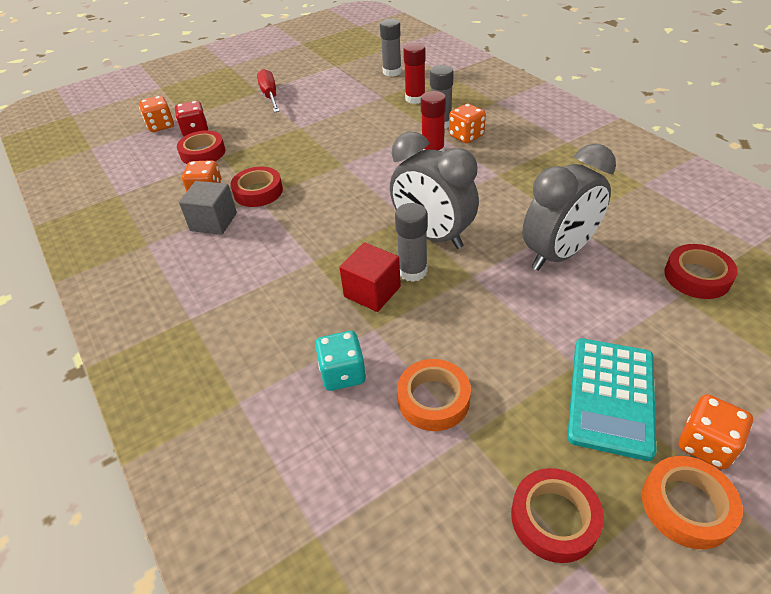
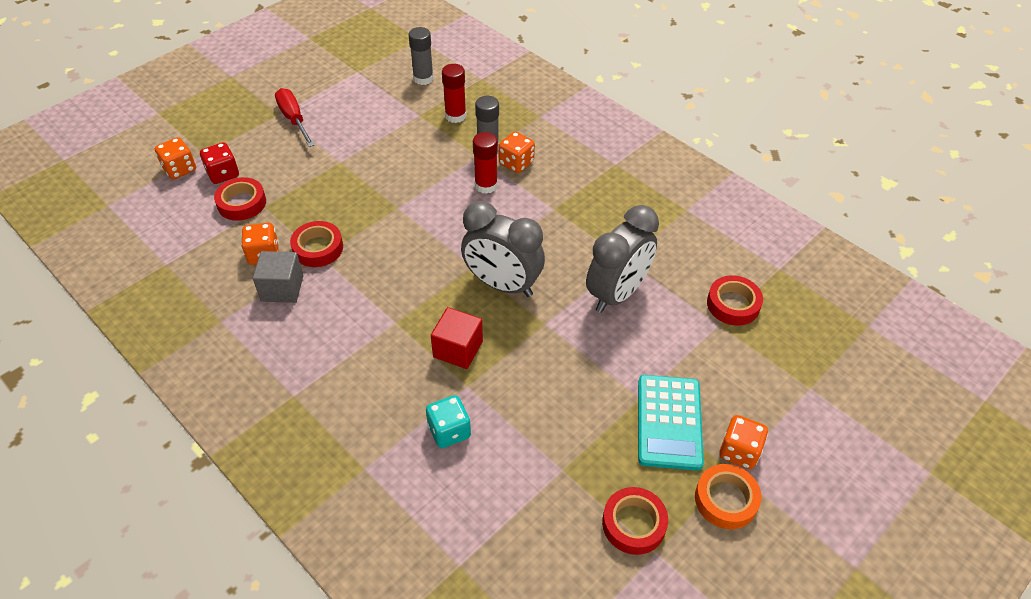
camera: 15 degrees left, 5 degrees up
grey glue stick [395,203,428,282] -> none
orange tape [397,359,471,431] -> none

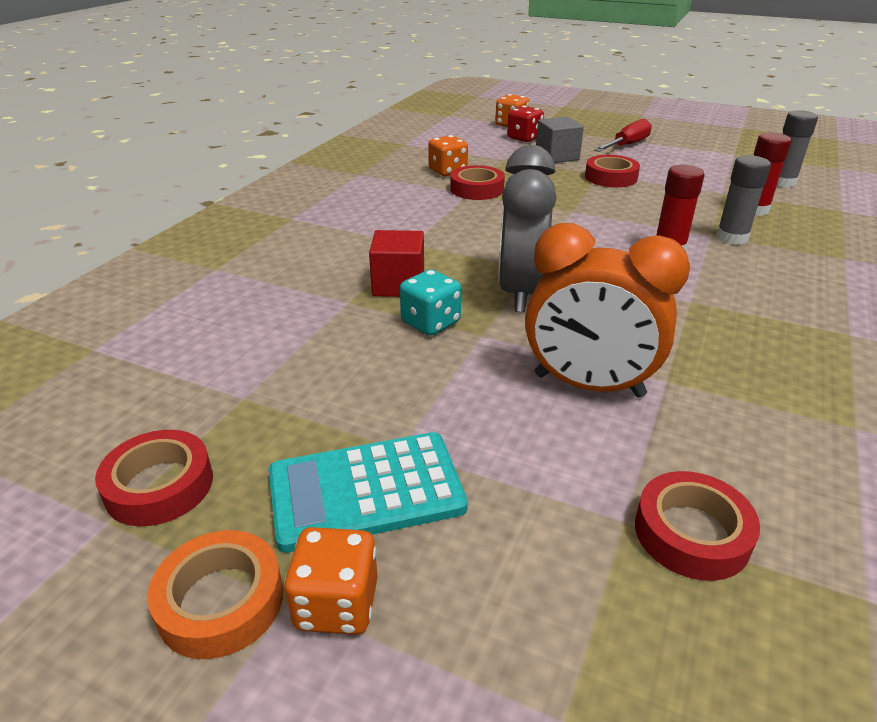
camera: 70 degrees right, 15 degrees down
red tape [214,177,266,221] -> red tape moved to [585,155,640,187]
grey cube [253,251,303,303] -> grey cube moved to [536,117,584,163]
turquoise dice [426,395,471,448] -> turquoise dice moved to [400,269,461,336]
orange dice [499,132,535,173] -> none
grey clock [586,205,659,313] -> orange clock [525,223,690,398]

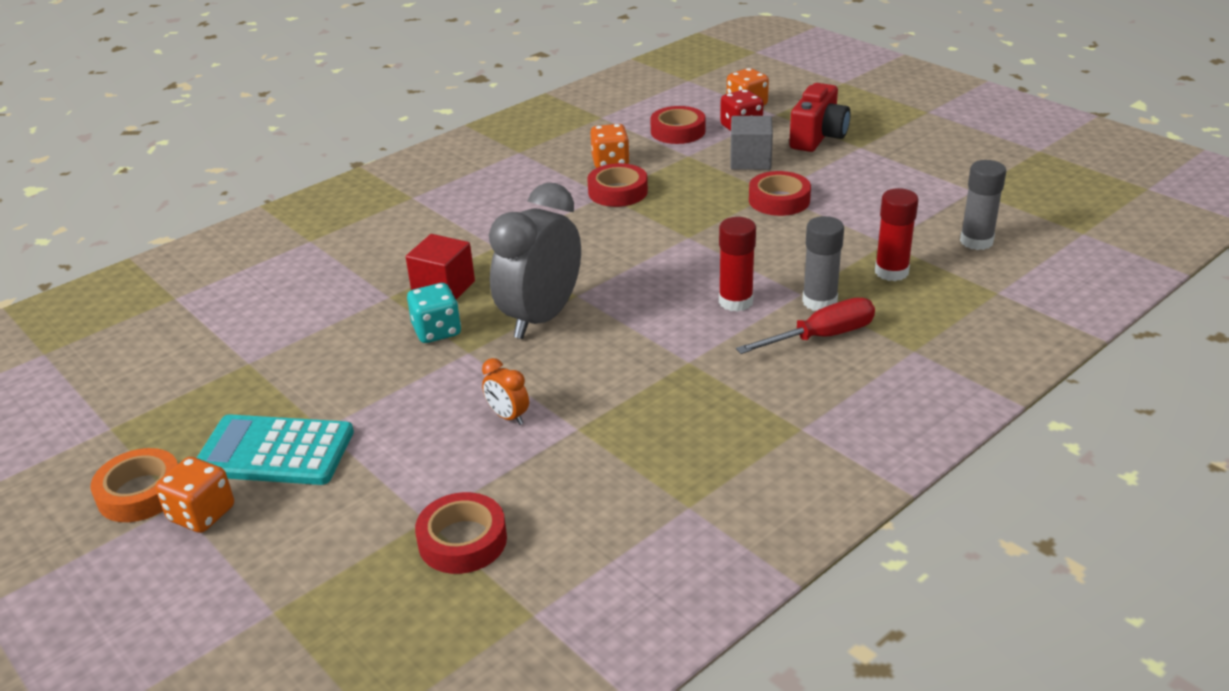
camera: 25 degrees right, 0 degrees up
red tape [95,430,213,526] -> red tape moved to [650,106,706,144]
orange clock [525,223,690,398] -> orange clock [482,358,529,425], size x0.42
red screwdriver [594,119,652,152] -> red screwdriver moved to [736,298,875,354]
none -> red camera [789,83,851,152]

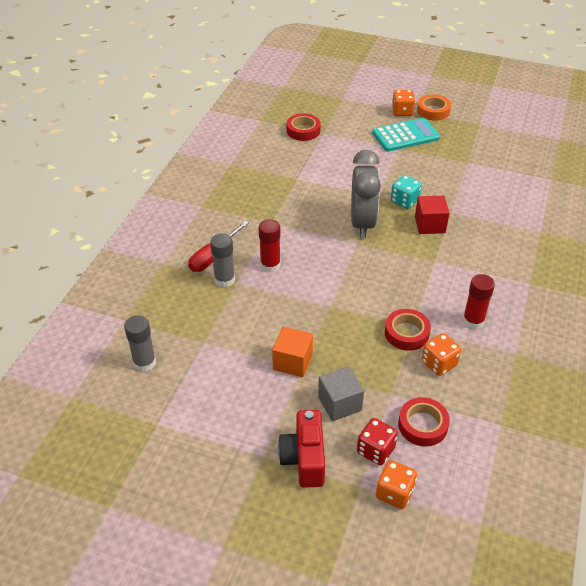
camera: 150 degrees right, 10 degrees up
orange clock [482,358,529,425] -> none
red tape [749,171,811,216] -> orange cube [272,327,313,377]
red glue stick [875,188,918,281] -> red glue stick moved to [463,274,495,329]

